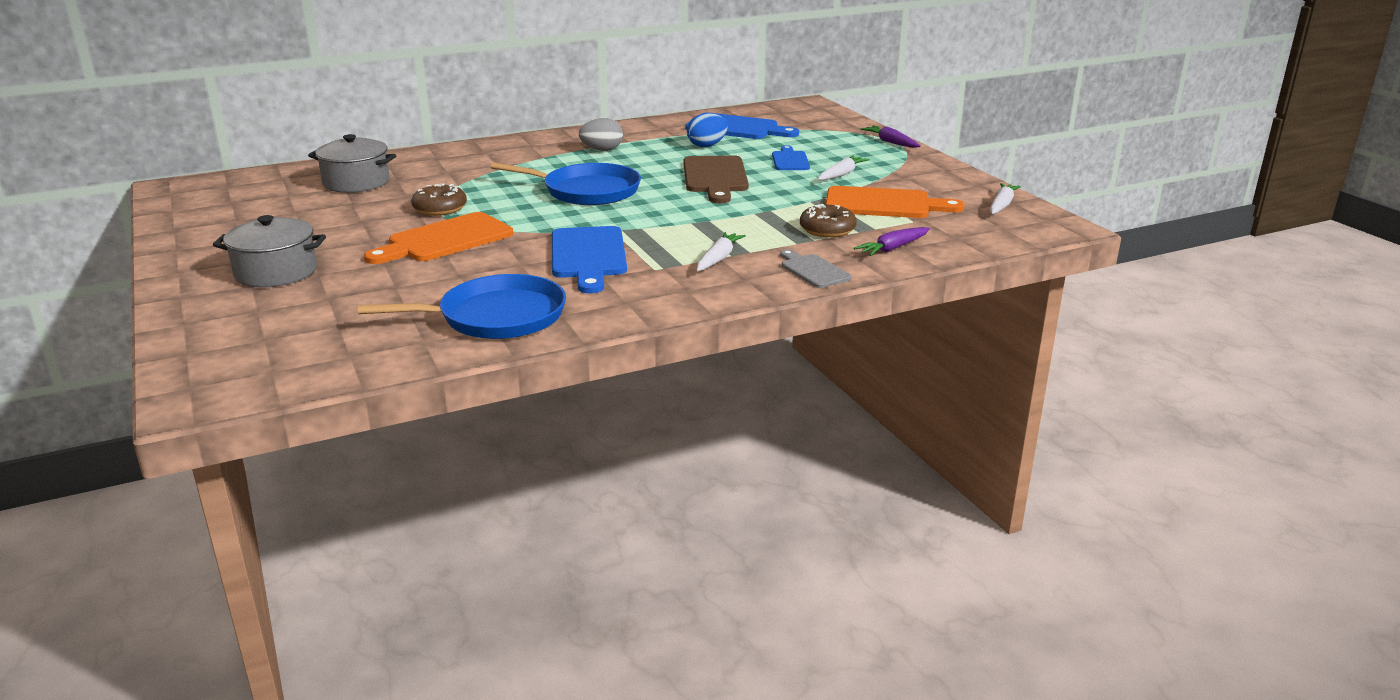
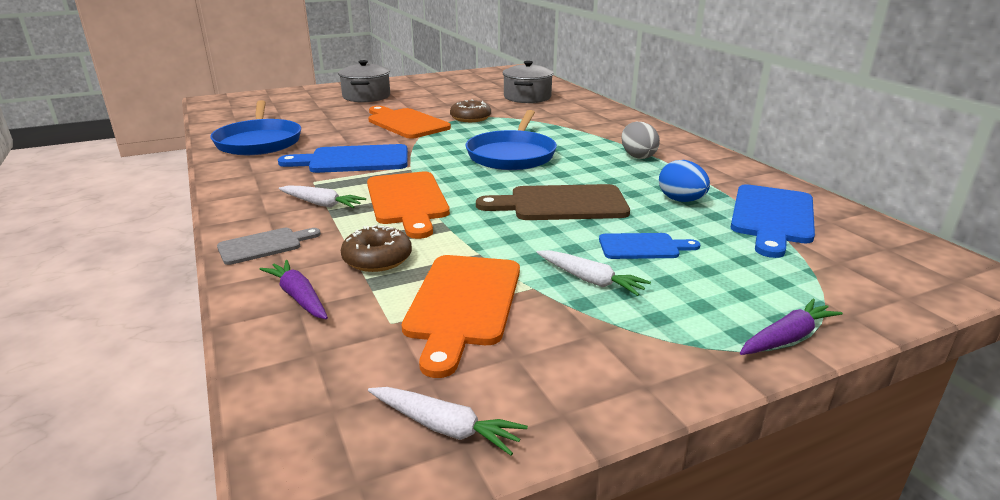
camera: 90 degrees right, 0 degrees up
none -> orange cutting board [367,172,450,239]

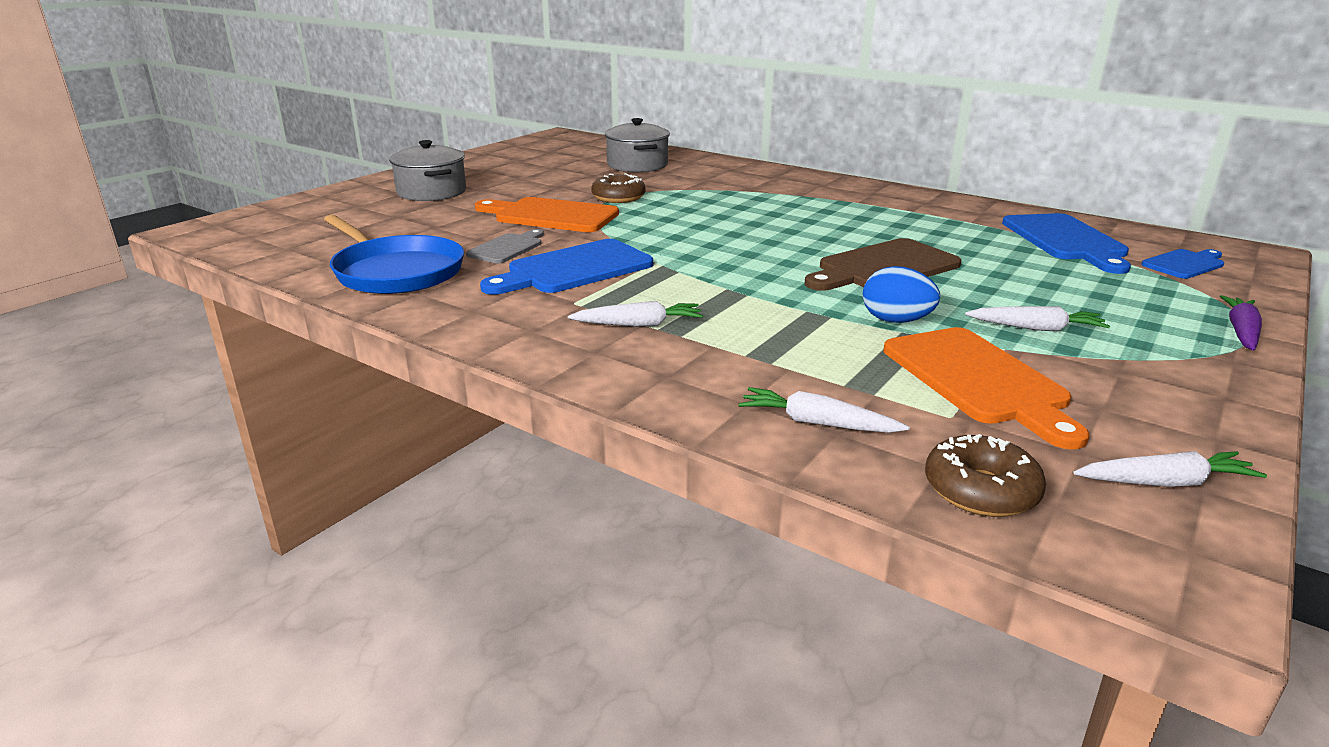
camera: 30 degrees left, 0 degrees up
grey cutting board [217,228,321,265] -> grey cutting board moved to [466,229,544,263]
purple carrot [260,260,328,320] -> white carrot [738,387,910,433]
brown donut [341,225,412,272] -> brown donut moved to [925,434,1046,517]
orange cutting board [367,172,450,239] -> none
blue pan [466,110,557,170] -> none
blue cutting board [599,233,700,259] -> blue cutting board moved to [1141,249,1224,279]
grey egg [621,122,660,159] -> none
blue egg [659,160,710,202] -> blue egg moved to [863,266,940,323]

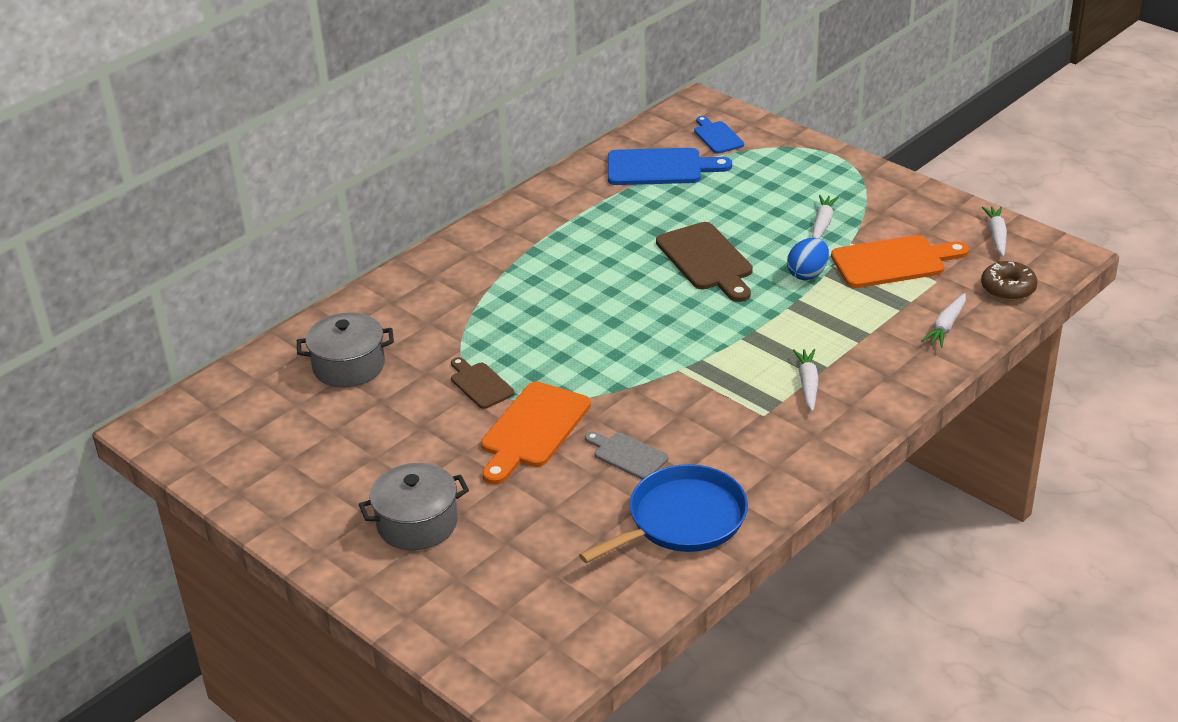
camera: 80 degrees left, 10 degrees up
blue cutting board [480,239,653,295] -> none
brown donut [591,173,646,203] -> brown cutting board [451,357,515,409]
purple carrot [1220,295,1262,351] -> none

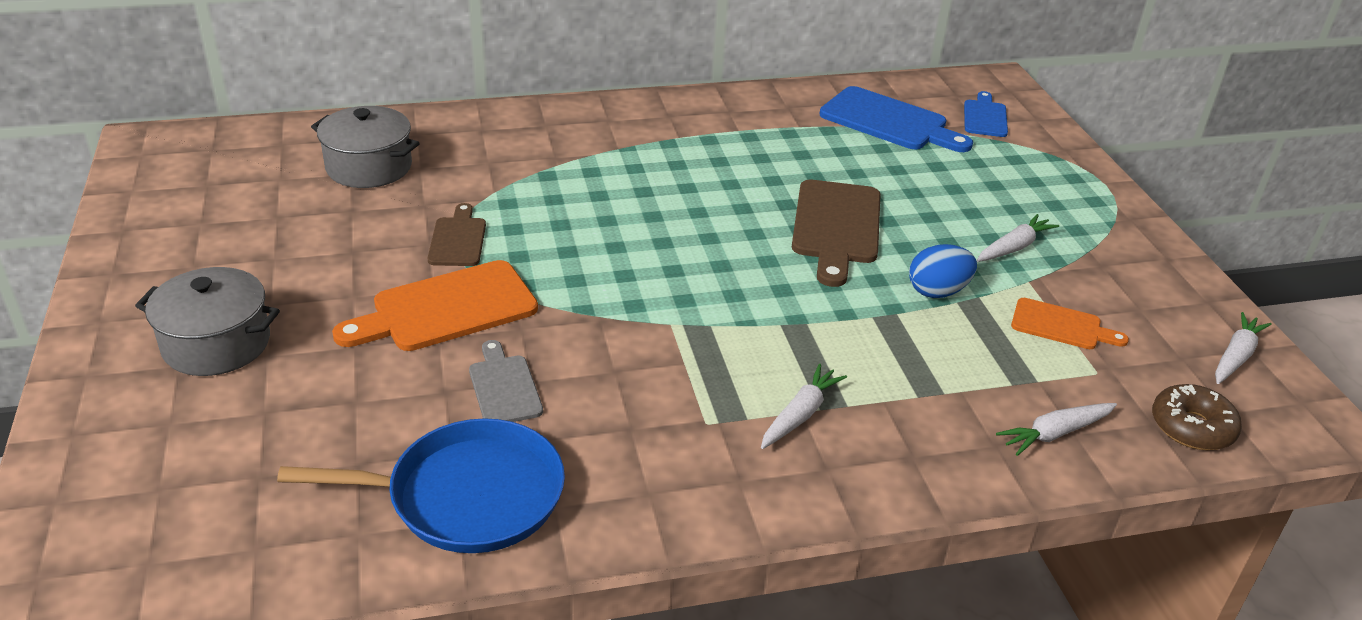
camera: 30 degrees right, 0 degrees up
orange cutting board [831,235,969,288] -> orange cutting board [1011,298,1129,349], size x0.58

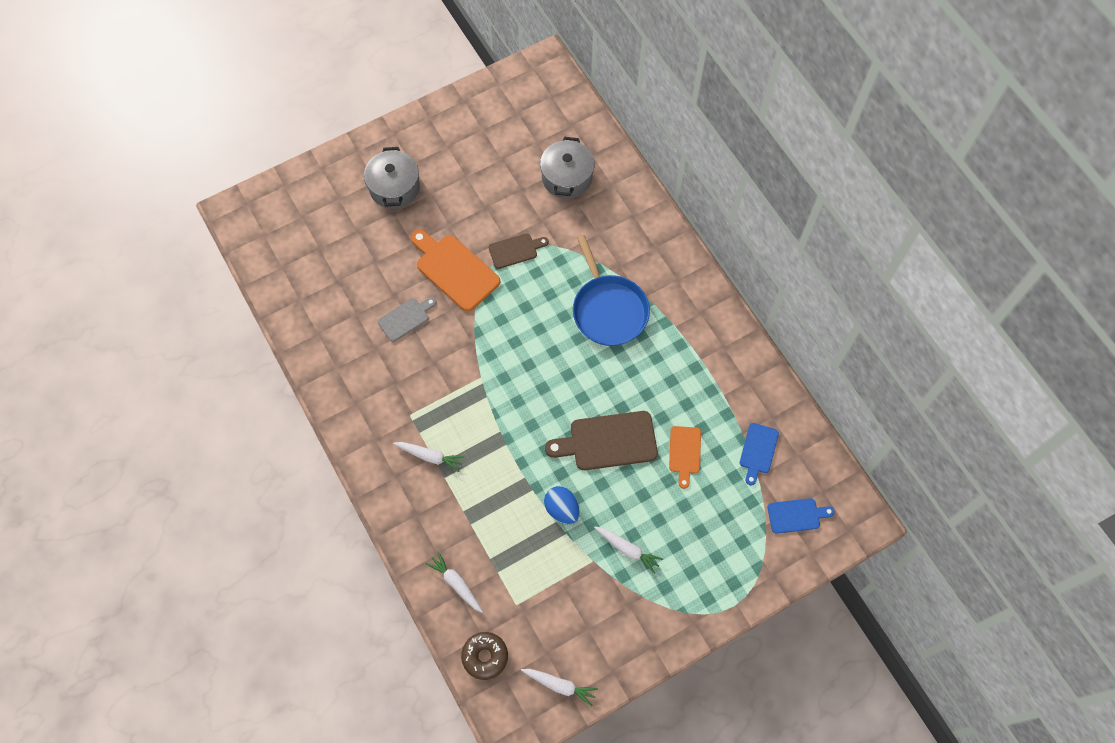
camera: 75 degrees right, 30 degrees up
blue pan [277,418,565,553] -> blue pan moved to [573,235,650,346]
blue cutting board [819,86,973,152] -> blue cutting board [740,423,779,485], size x0.58
orange cutting board [1011,298,1129,349] -> orange cutting board moved to [669,426,701,489]

